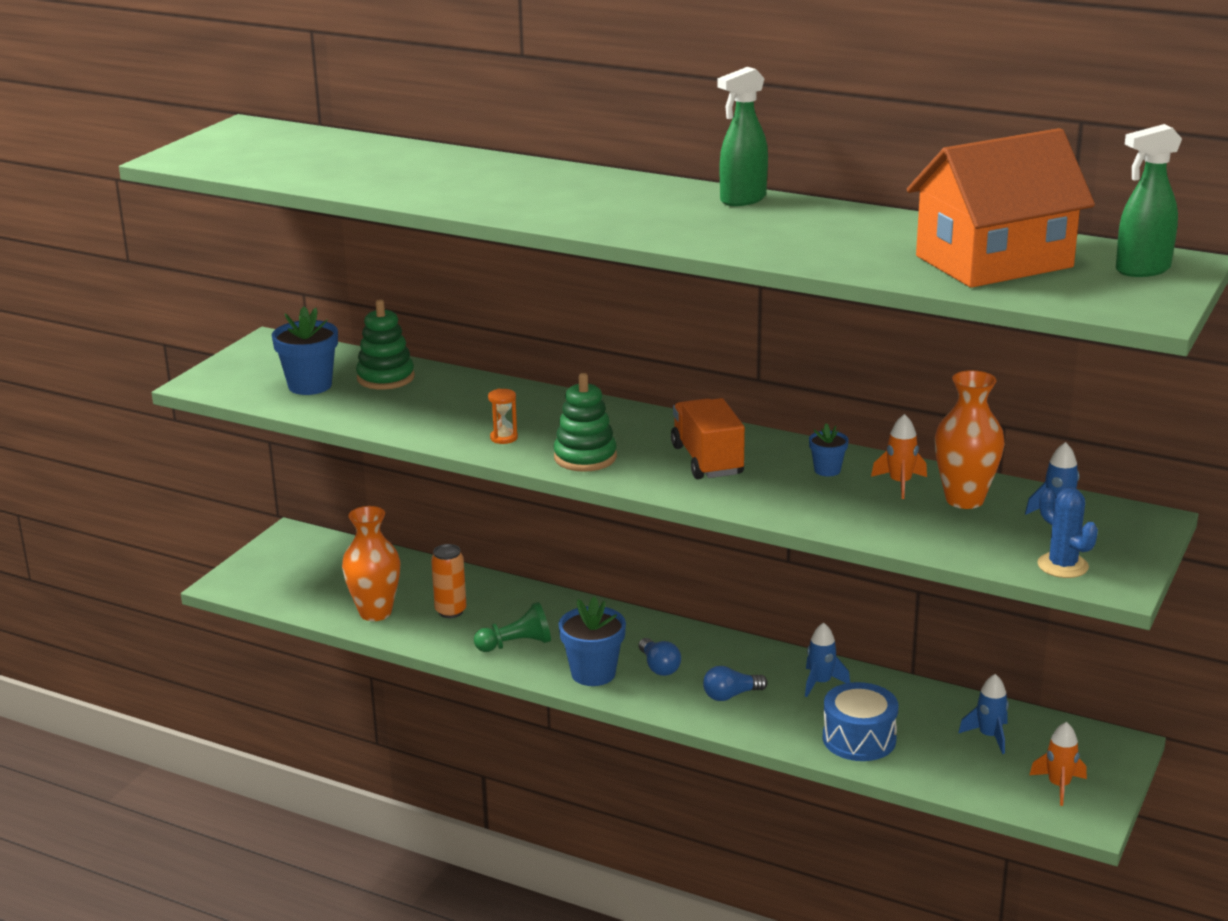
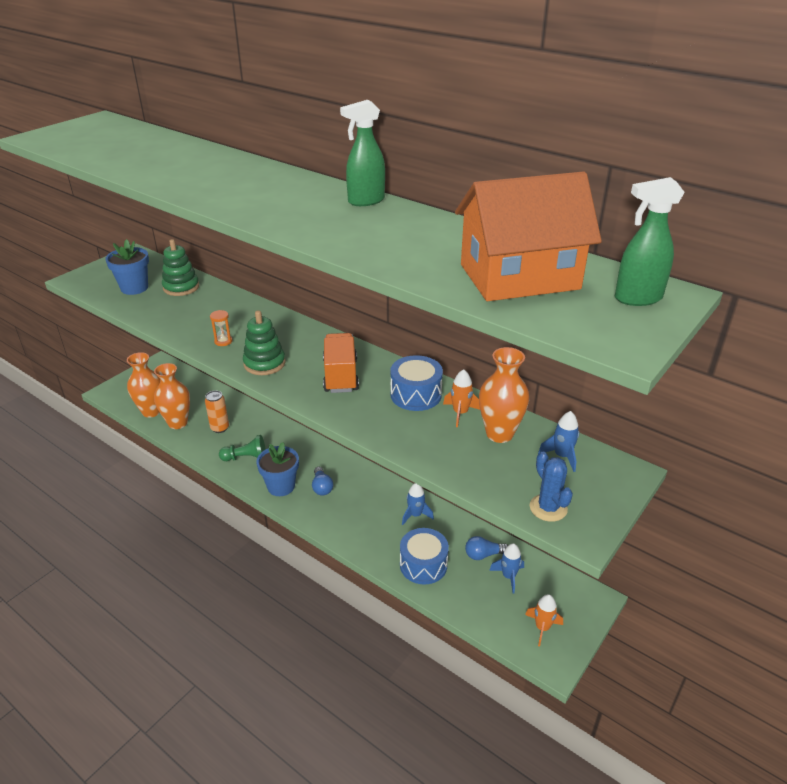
camera: 10 degrees right, 10 degrees up
blue light bulb [703,666,768,701] -> blue light bulb moved to [465,536,508,560]
blue flower pot [809,423,849,476] -> blue drum [390,355,443,411]
none -> orange vase [127,352,160,418]

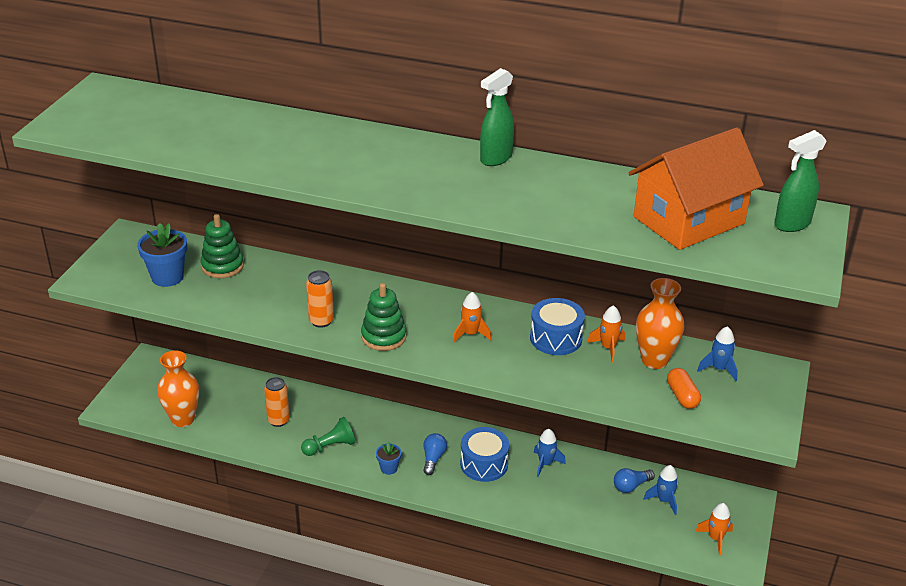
camera: 20 degrees left, 0 degrees up
orange vase [154,363,190,429] -> none
orange hourglass [210,310,232,346] -> orange can [306,270,334,328]
blue flower pot [256,442,299,496] -> blue flower pot [376,441,401,475], size x0.55
blue light bulb [312,467,333,496] -> blue light bulb turned 135 degrees counterclockwise [423,433,447,475]
orange truck [323,333,359,393] -> orange rocket [453,292,491,343]
blue drum [400,528,449,585] -> blue drum moved to [460,427,509,482]
blue cactus [529,452,573,522] -> none
none -> orange capsule [667,368,701,409]

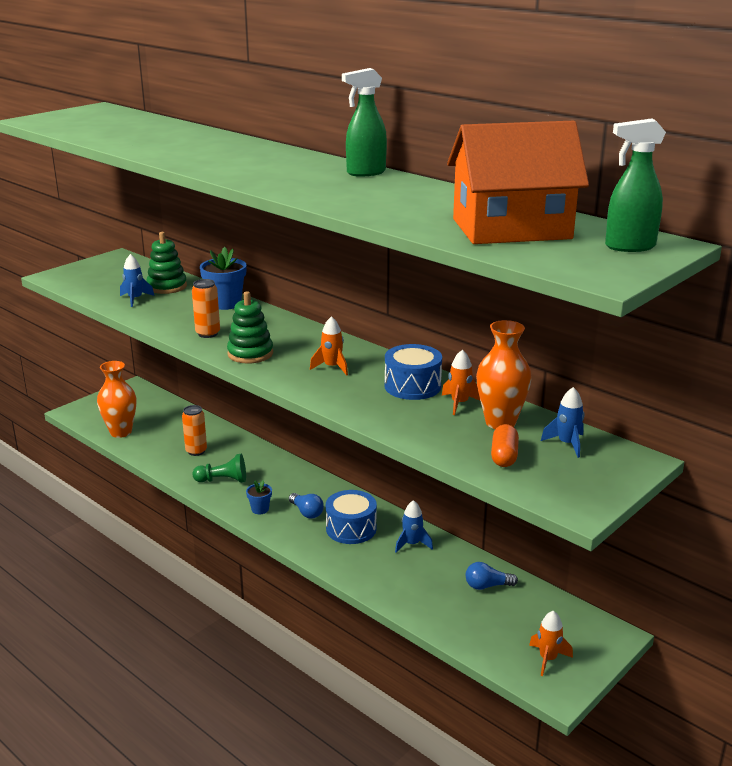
camera: 25 degrees right, 10 degrees down
blue flower pot [137,223,187,287] -> blue flower pot moved to [200,247,246,310]
blue light bulb [423,433,447,475] -> blue light bulb turned 105 degrees clockwise [289,493,324,519]
blue rocket [644,465,678,515] -> blue rocket moved to [120,254,155,307]

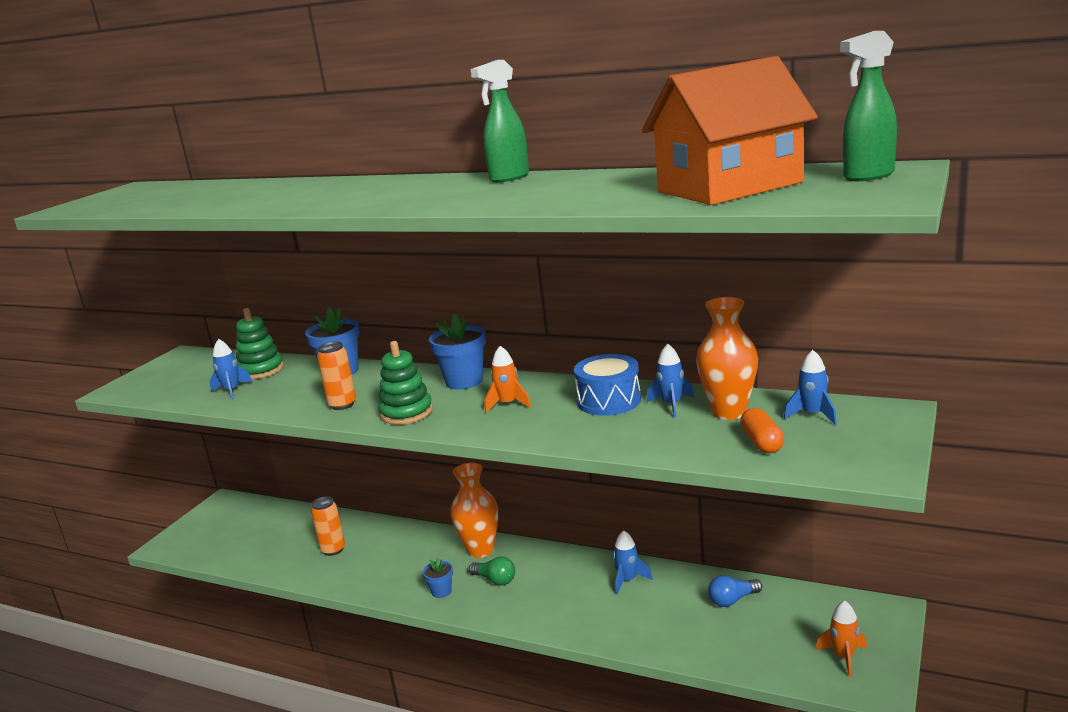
camera: 15 degrees left, 5 degrees down
orange vase [97,361,136,438] -> orange vase moved to [451,463,498,558]
green pawn [192,454,246,483] -> none
blue light bulb [289,493,324,519] -> green light bulb [469,556,515,585]
blue drum [326,490,377,544] -> none
orange rocket [442,350,480,415] -> blue rocket [646,344,694,417]
none -> blue flower pot [429,313,486,390]

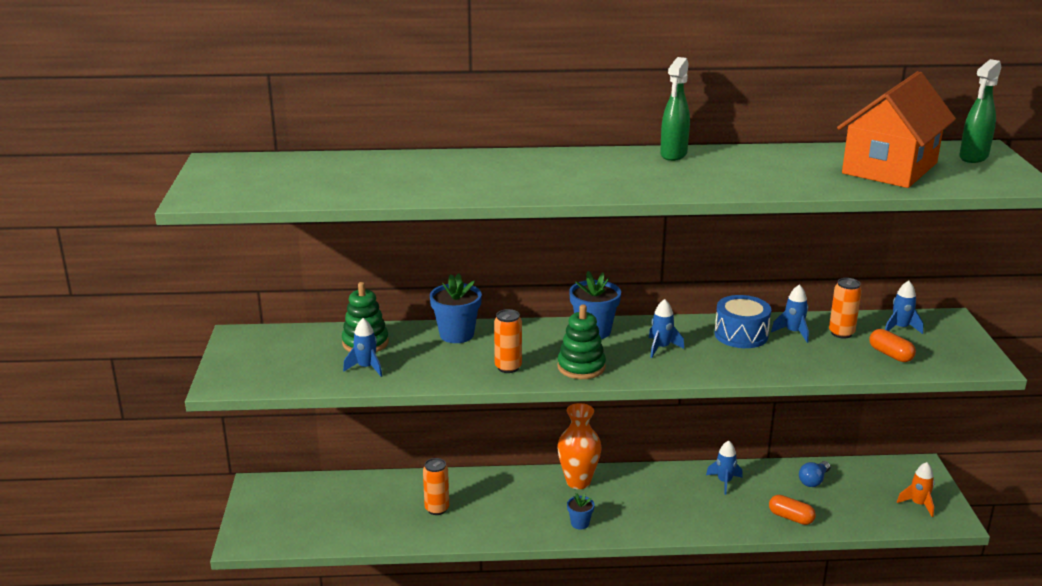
camera: 30 degrees left, 5 degrees up
green light bulb [469,556,515,585] -> none
orange rocket [485,346,531,413] -> blue rocket [649,299,684,358]
orange vase [696,297,758,420] -> orange can [829,278,862,339]
none -> orange capsule [769,495,816,525]

